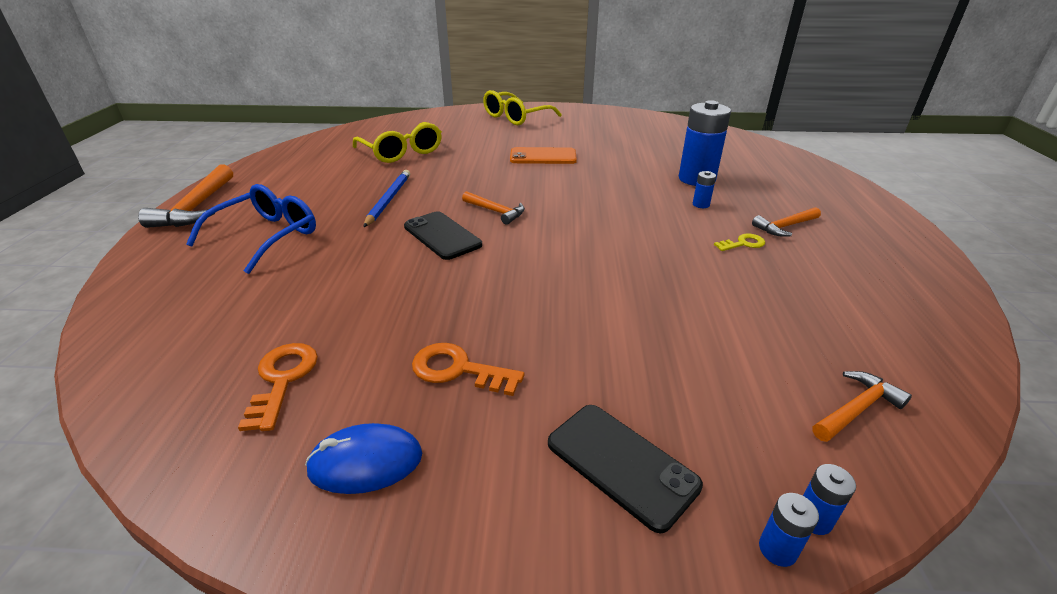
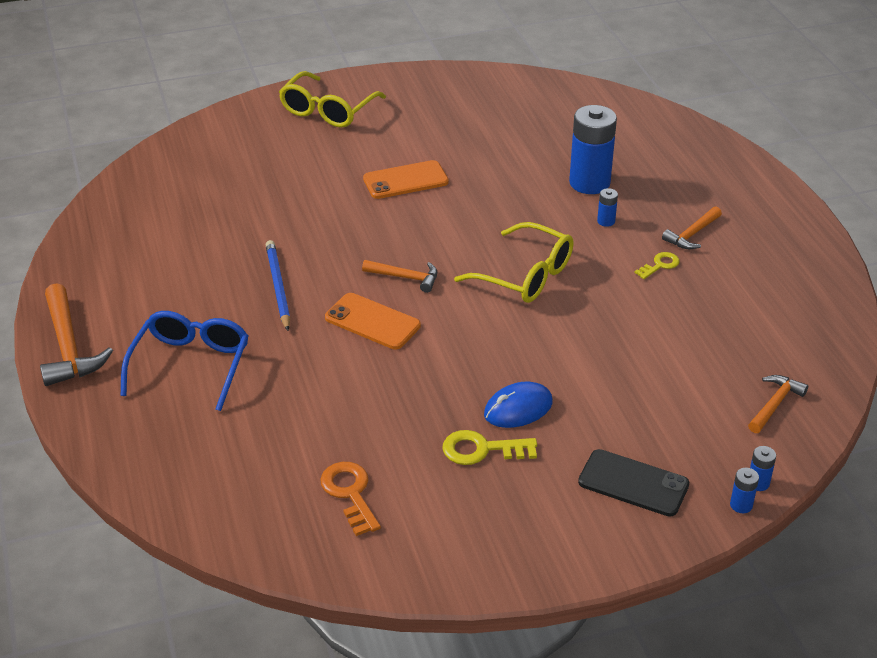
camera: 20 degrees left, 5 degrees up
blue mouse [305,423,422,494] -> blue mouse moved to [484,381,553,428]
yellow glasses [353,122,442,163] -> yellow glasses moved to [454,222,574,303]
black phone [404,211,482,260] -> orange phone [325,293,421,349]
orange key [412,343,524,396] -> yellow key [442,430,537,465]

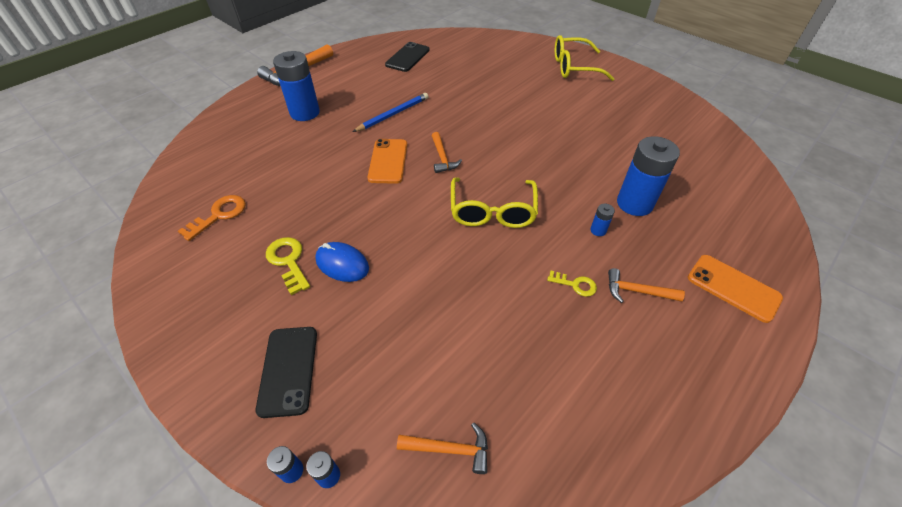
camera: 60 degrees right, 10 degrees up
blue glasses [121,311,248,411] -> blue battery [273,51,320,121]
orange phone [363,160,449,199] -> orange phone moved to [688,255,783,323]
none -> black phone [385,42,430,72]

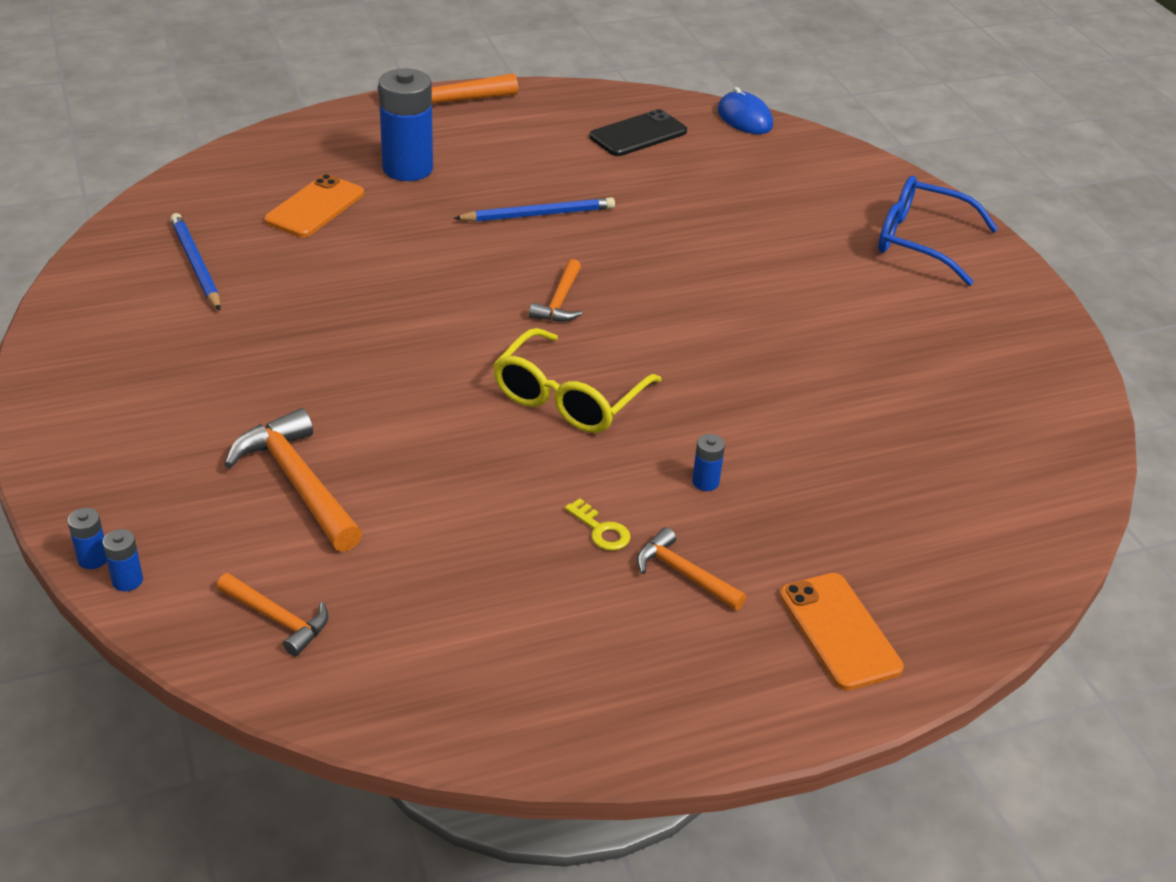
camera: 25 degrees right, 10 degrees down
orange key [178,195,246,241] -> blue pencil [170,213,221,311]
black phone [255,327,317,418] -> none
yellow key [266,237,310,295] -> none
blue mouse [315,242,369,282] -> blue mouse moved to [718,87,773,134]
orange phone [367,139,407,184] -> orange phone moved to [264,174,364,237]
yellow glasses [555,35,614,81] -> blue glasses [878,176,998,286]
blue battery [617,136,680,216] -> none
none -> orange hammer [224,408,362,552]

